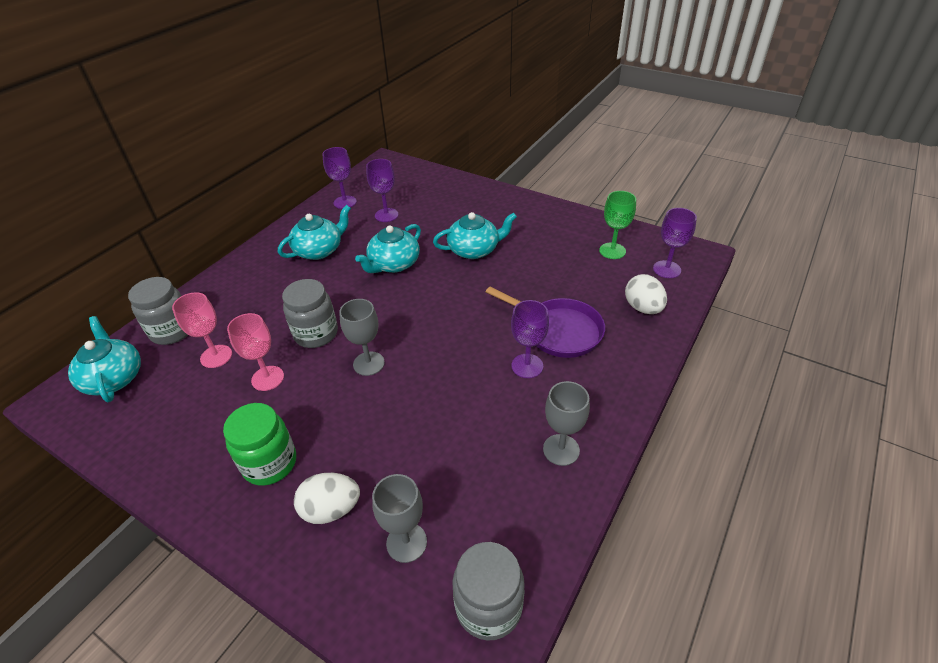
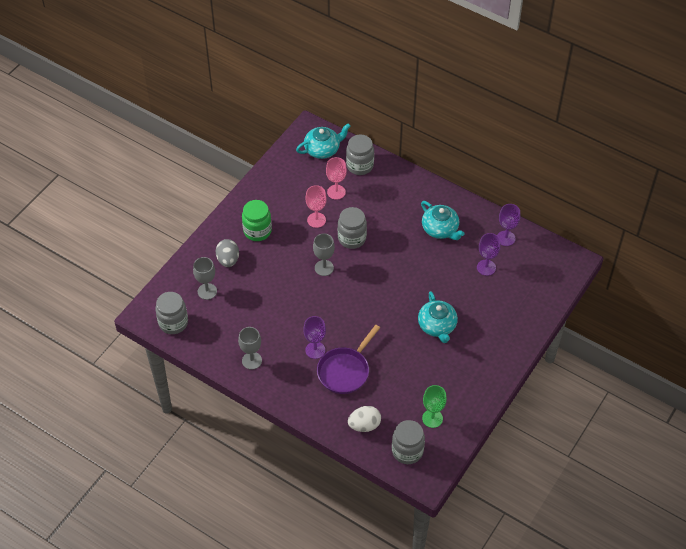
camera: 90 degrees right, 10 degrees up
white egg [294,473,360,524] -> grey egg [216,239,239,267]
turquoise teapot [355,224,421,273] -> none
purple goblet [653,208,697,278] -> grey jar [392,420,425,464]

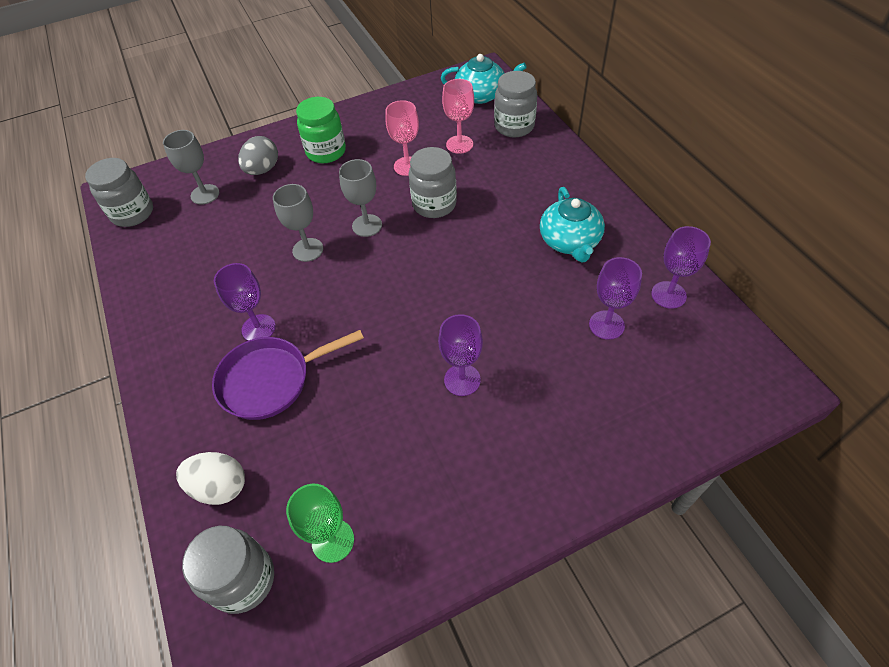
camera: 35 degrees right, 0 degrees up
grey goblet [238,327,262,370] -> grey goblet moved to [273,184,323,262]
turquoise teapot [418,291,458,343] -> purple goblet [438,314,483,396]

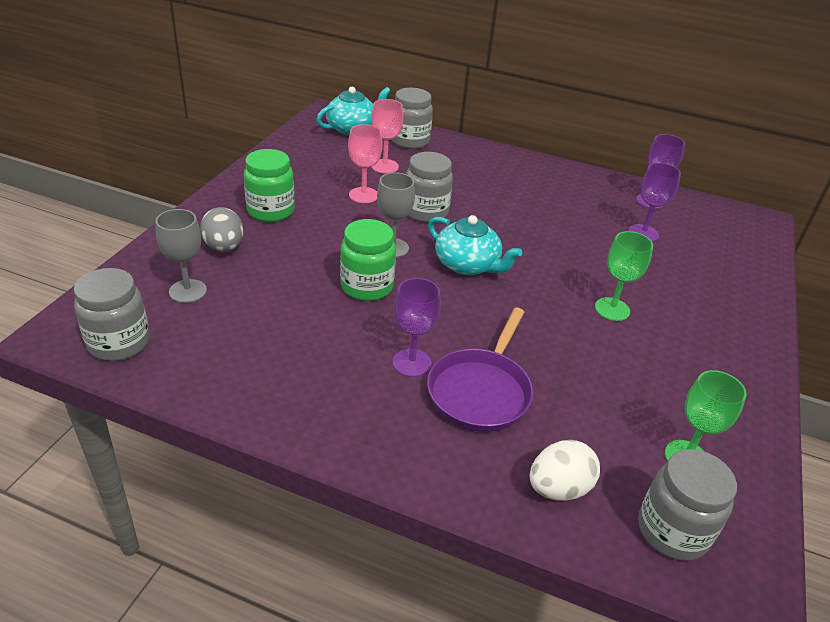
camera: 50 degrees left, 15 degrees down
grey goblet [273,184,323,262] -> green jar [340,219,396,301]
purple goblet [438,314,483,396] -> green goblet [595,231,653,321]
turquoise teapot [540,187,605,262] -> turquoise teapot moved to [428,215,522,275]

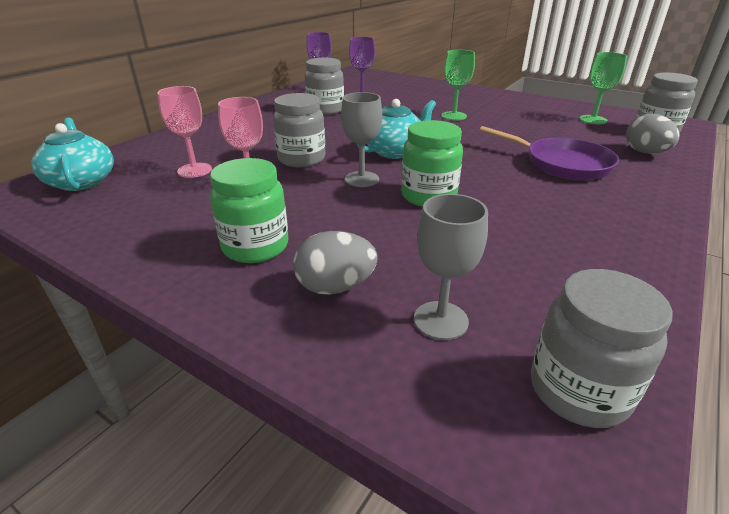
camera: 75 degrees left, 5 degrees down
grey jar [391,88,433,149] -> grey jar moved to [305,58,344,115]
purple goblet [392,278,441,377] -> none
white egg [529,440,600,501] -> grey egg [626,114,680,154]

